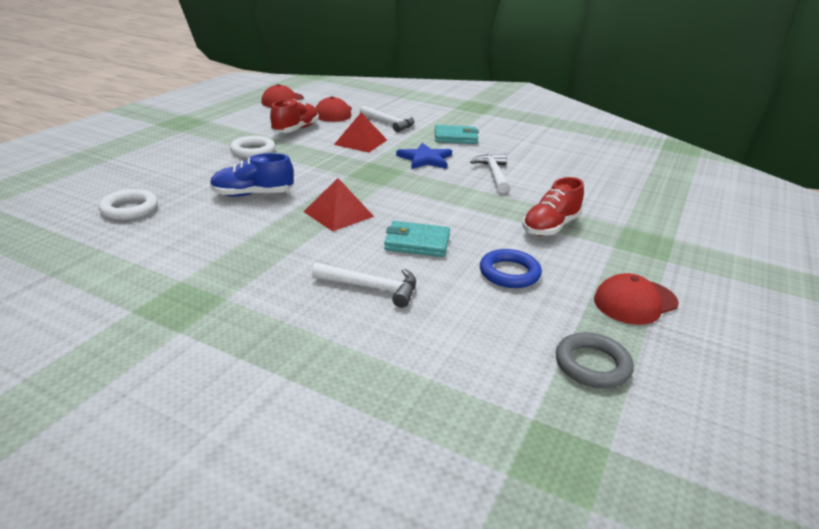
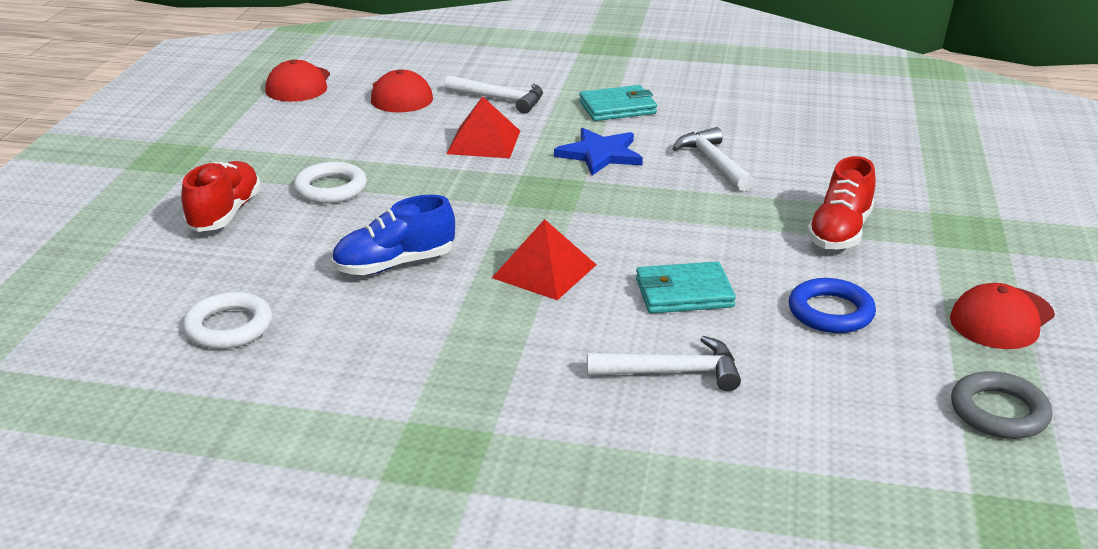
camera: 15 degrees left, 0 degrees up
red shoe [270,99,319,133] -> red shoe moved to [181,161,261,232]

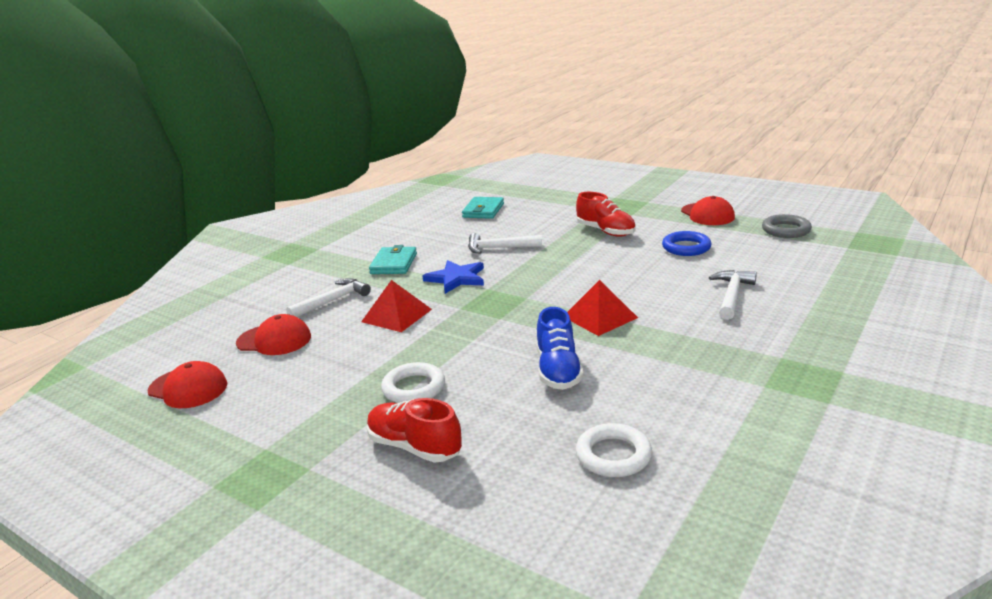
camera: 65 degrees left, 5 degrees down
turquoise wallet [636,262,736,314] -> turquoise wallet moved to [462,197,504,219]

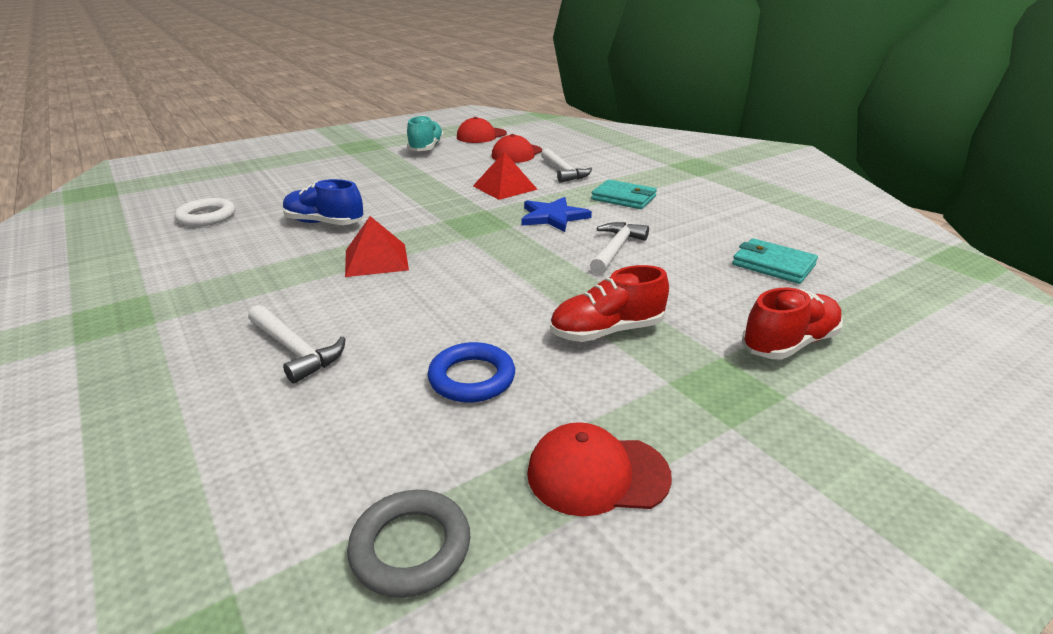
camera: 110 degrees right, 5 degrees up
red shoe [367,398,462,463] -> red shoe moved to [742,288,843,359]
white ring [381,362,445,403] -> none
none -> turquoise shoe [407,115,444,151]

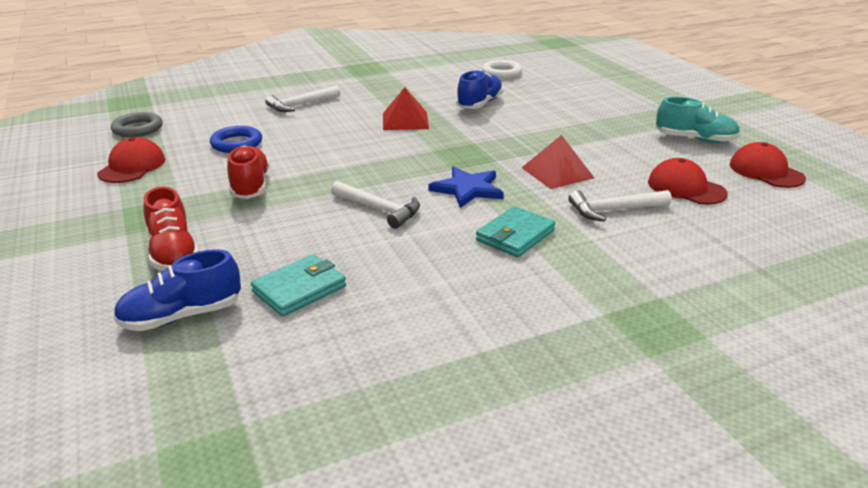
camera: 100 degrees right, 0 degrees up
none -> blue shoe [113,249,241,331]

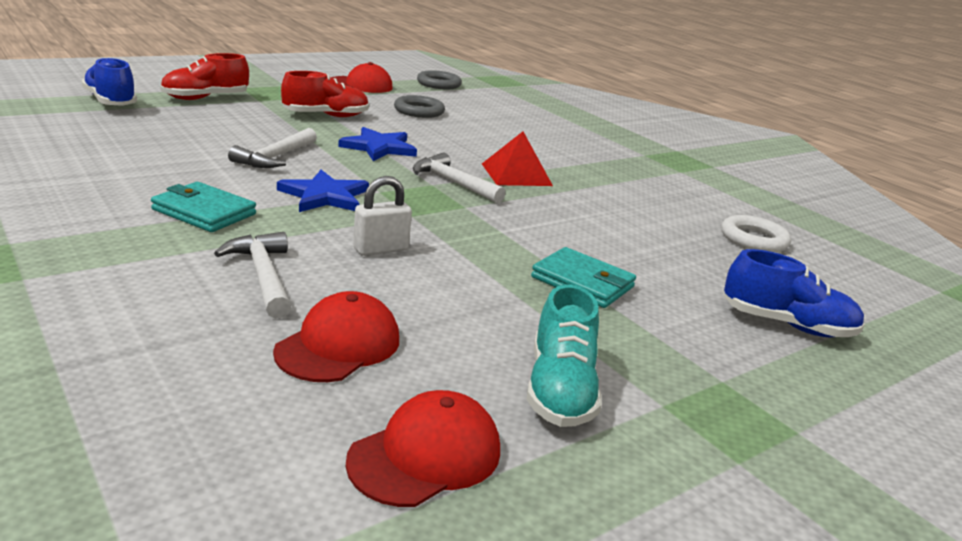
camera: 75 degrees right, 5 degrees down
blue ring [210,126,262,153] -> grey ring [394,95,445,118]
turquoise wallet [251,254,346,317] -> turquoise wallet moved to [531,247,636,308]
white hammer [265,85,340,112] -> white hammer moved to [413,152,506,203]
blue shoe [456,70,503,109] -> blue shoe moved to [724,249,865,337]
red pyramid [522,135,594,189] -> white padlock [353,176,412,256]
none -> blue star [338,127,417,161]

